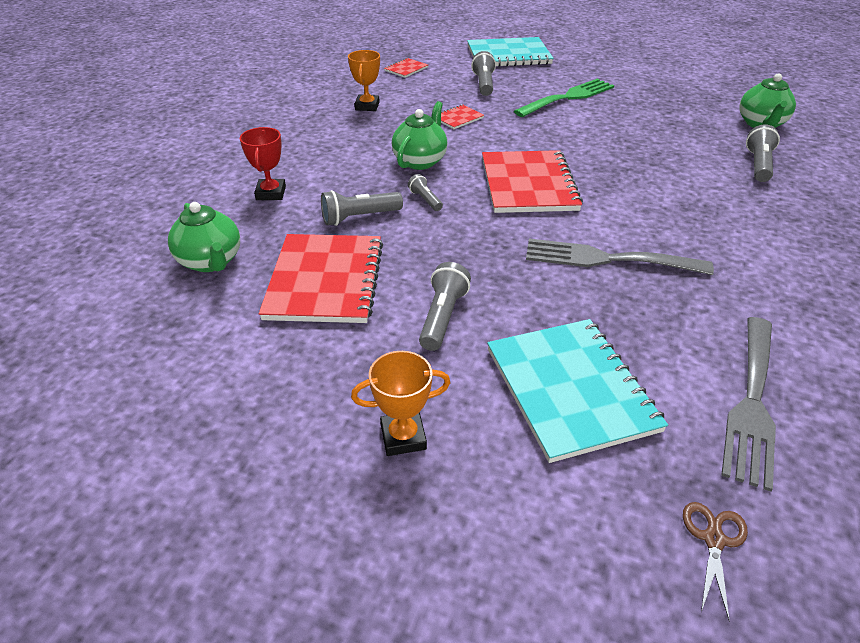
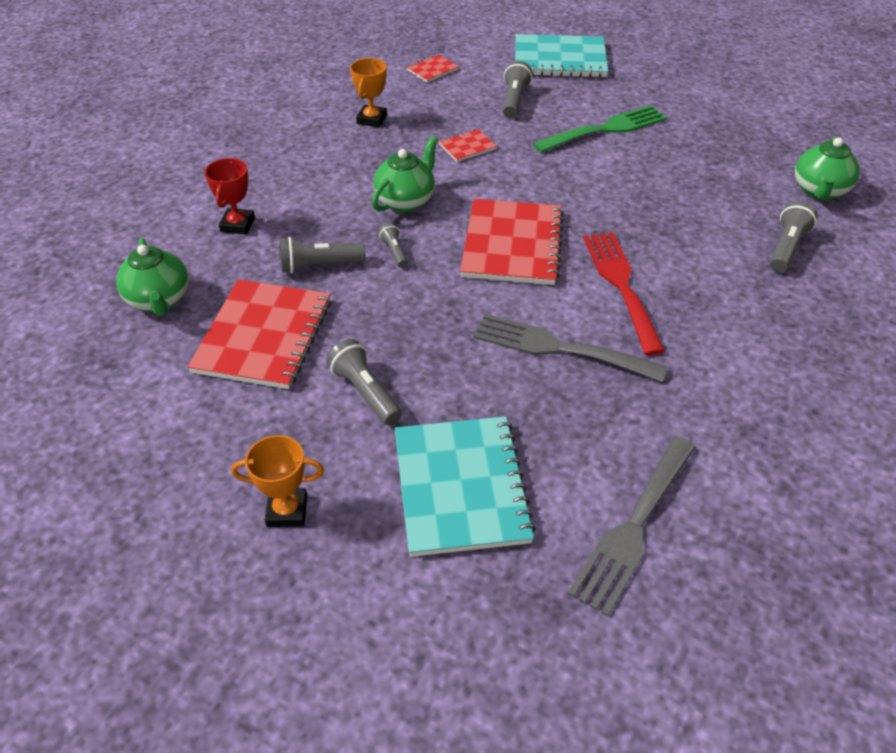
camera: 10 degrees right, 5 degrees up
grey flashlight [419,262,471,351] -> grey flashlight turned 60 degrees counterclockwise [327,339,402,425]
brown scissors [683,502,748,621] -> none
none -> red fork [583,232,665,355]

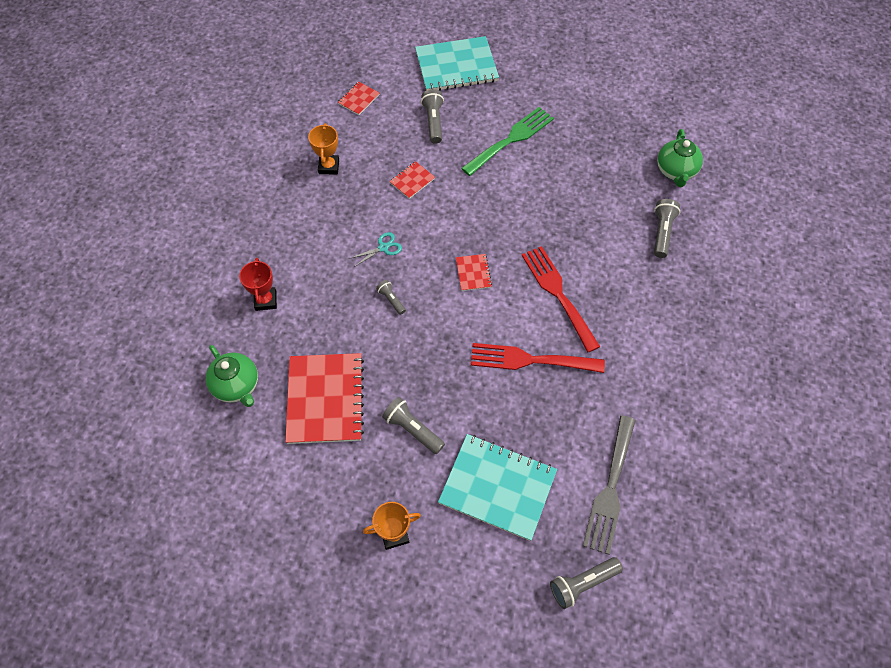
camera: 15 degrees left, 15 degrees up
grey flashlight [280,237,365,274] -> grey flashlight moved to [550,557,623,609]
green teapot [372,136,438,212] -> turquoise scissors [349,232,402,267]
turquoise notebook [395,416,536,557] -> turquoise notebook turned 45 degrees counterclockwise [438,434,557,541]
red notebook [460,199,564,285] -> red notebook [456,254,492,291], size x0.45
grey fork [473,313,667,382] -> red fork [471,343,605,373]

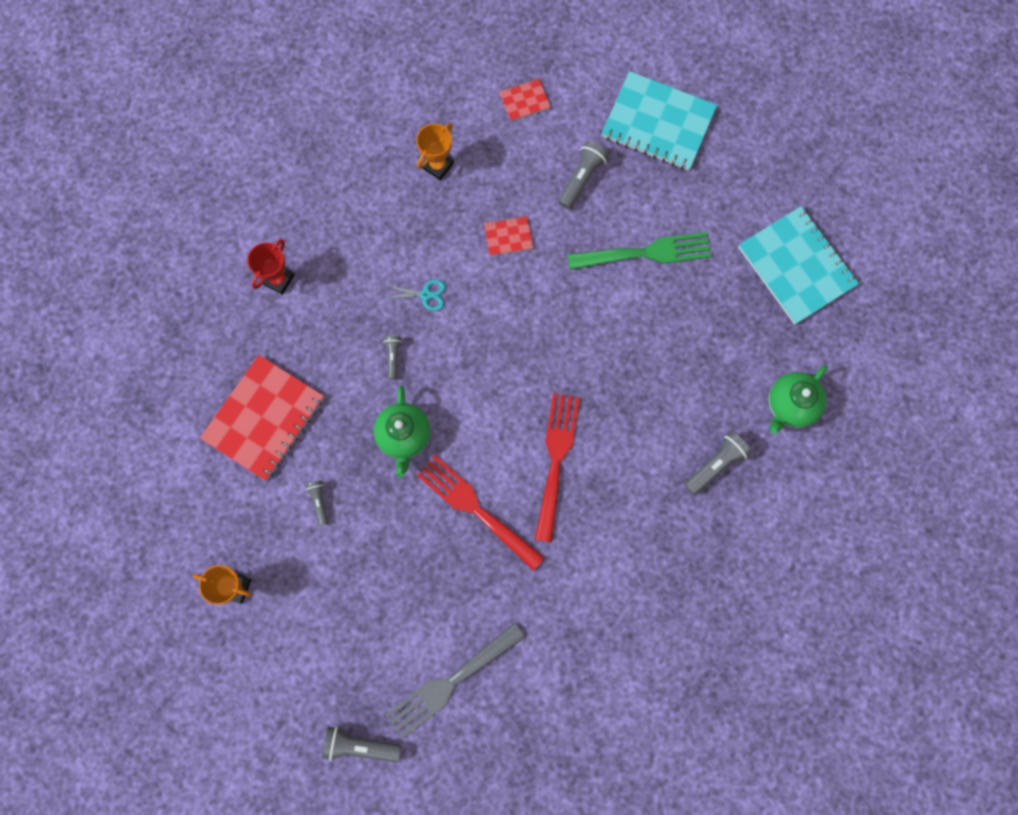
camera: 35 degrees right, 15 degrees up
green teapot [205,345,258,407] -> green teapot moved to [374,386,431,478]
grey flashlight [382,397,445,454] -> grey flashlight [305,480,328,526], size x0.61
turquoise notebook [438,434,557,541] -> turquoise notebook moved to [738,206,859,325]
red notebook [456,254,492,291] -> none

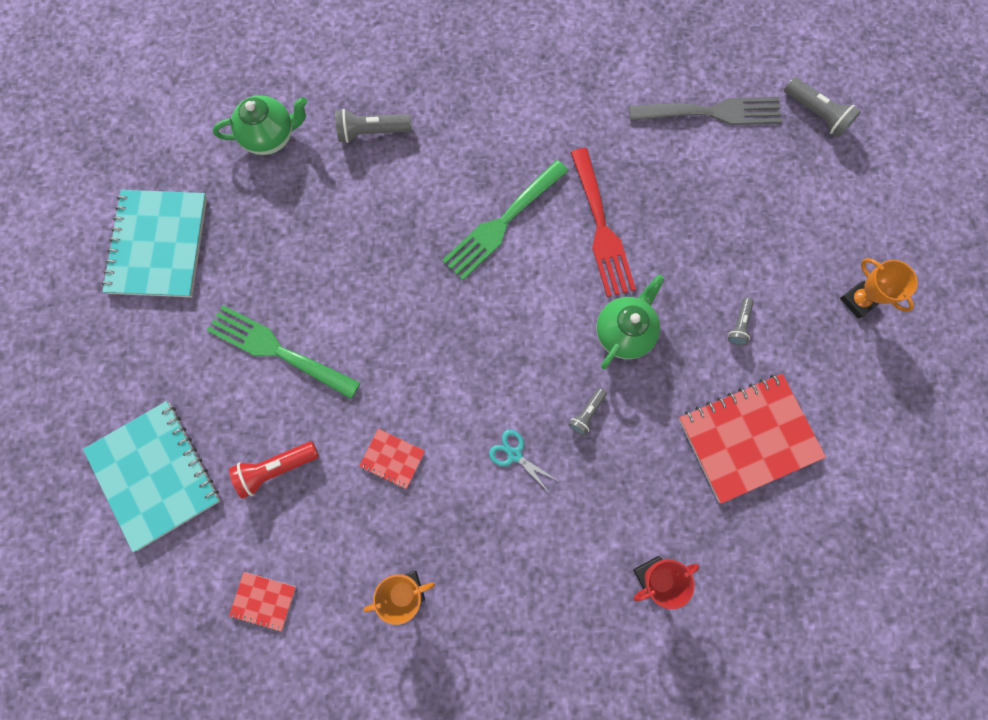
camera: 145 degrees left, 0 degrees up
red fork [535,393,580,543] -> green fork [442,160,569,280]
grey flashlight [558,141,609,209] -> red flashlight [229,441,319,499]

